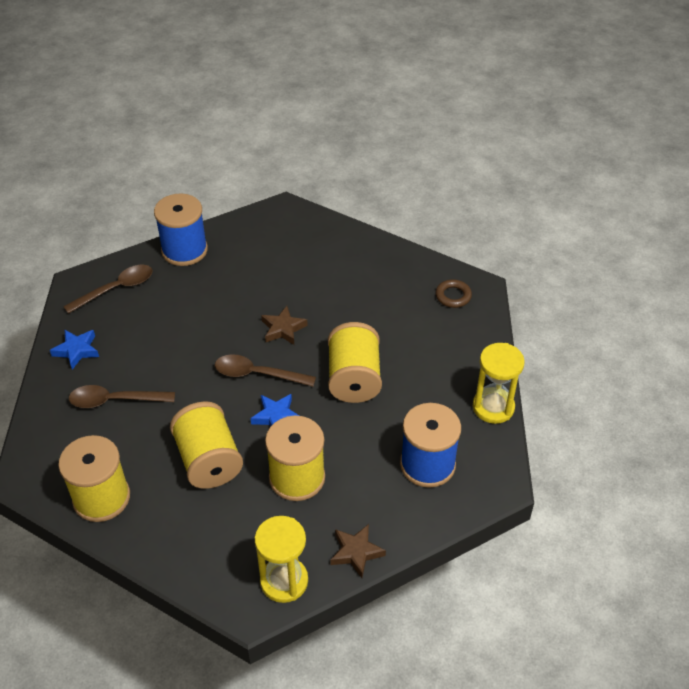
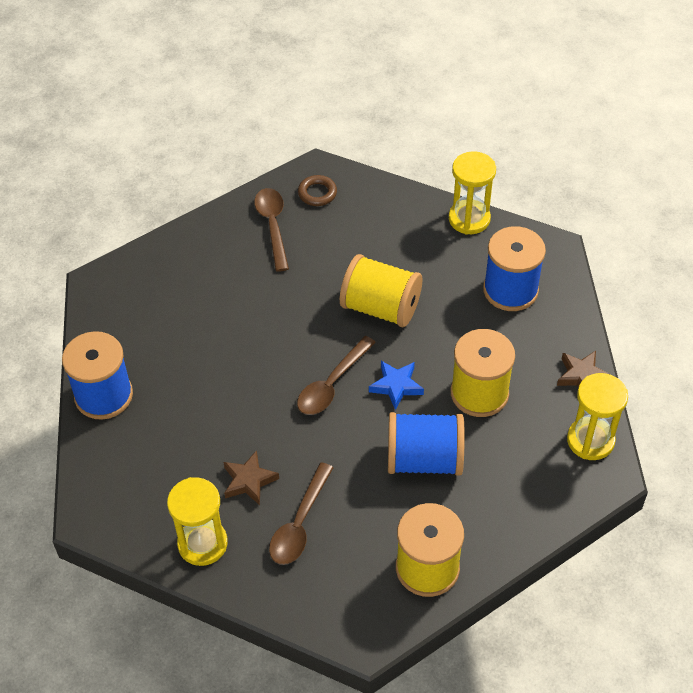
camera: 65 degrees left, 5 degrees up
blue star [50,330,99,370] -> yellow hourglass [167,477,228,566]
brown spoon [63,265,153,314] -> brown spoon moved to [254,188,289,271]
yellow spool [170,401,243,489] -> blue spool [388,412,465,476]
brown star [261,306,308,345] -> brown star moved to [223,450,279,505]

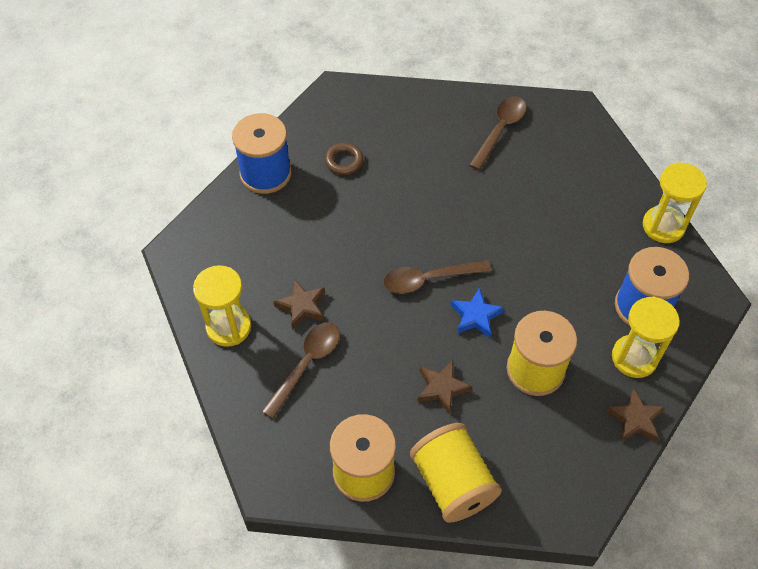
camera: 40 degrees right, 5 degrees up
brown spoon [269,462,334,565] -> brown spoon turned 150 degrees clockwise [262,322,340,419]
brown ring [298,175,337,206] -> brown ring moved to [325,143,364,175]
yellow spool [340,254,422,327] -> yellow spool moved to [410,423,502,523]
blue spool [388,412,465,476] -> brown star [417,360,472,415]
yellow hourglass [567,373,628,460] -> yellow hourglass moved to [612,296,680,378]

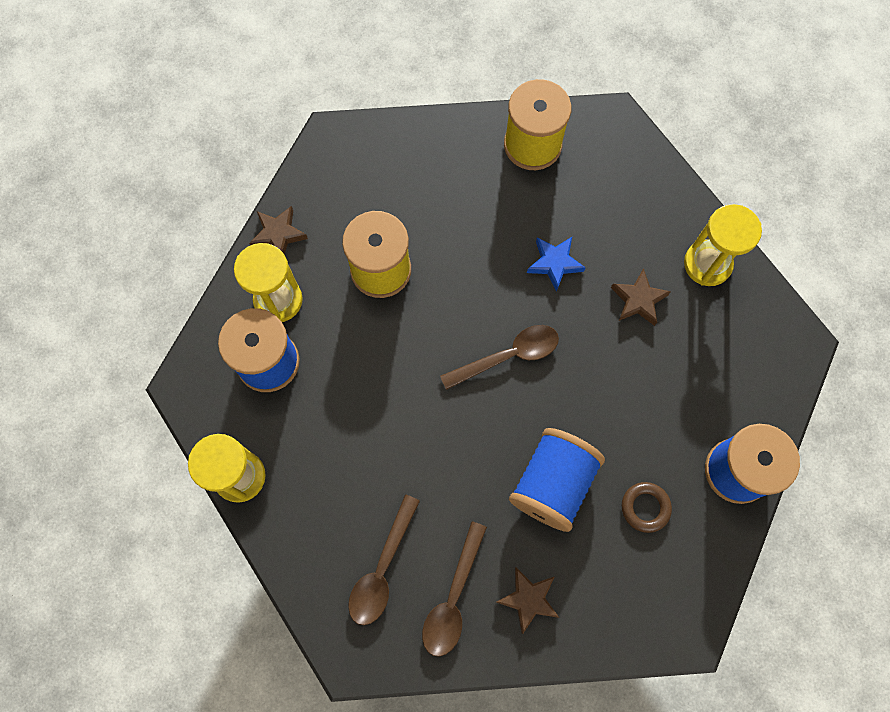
camera: 170 degrees right, 15 degrees up
brown spoon [262,322,340,419] -> brown spoon moved to [348,495,420,625]
yellow spool [410,423,502,523] -> none
brown star [417,360,472,415] -> brown star moved to [496,567,559,634]
blue star [450,287,504,338] -> blue star moved to [527,237,586,292]
none -> blue spool [509,428,605,532]

